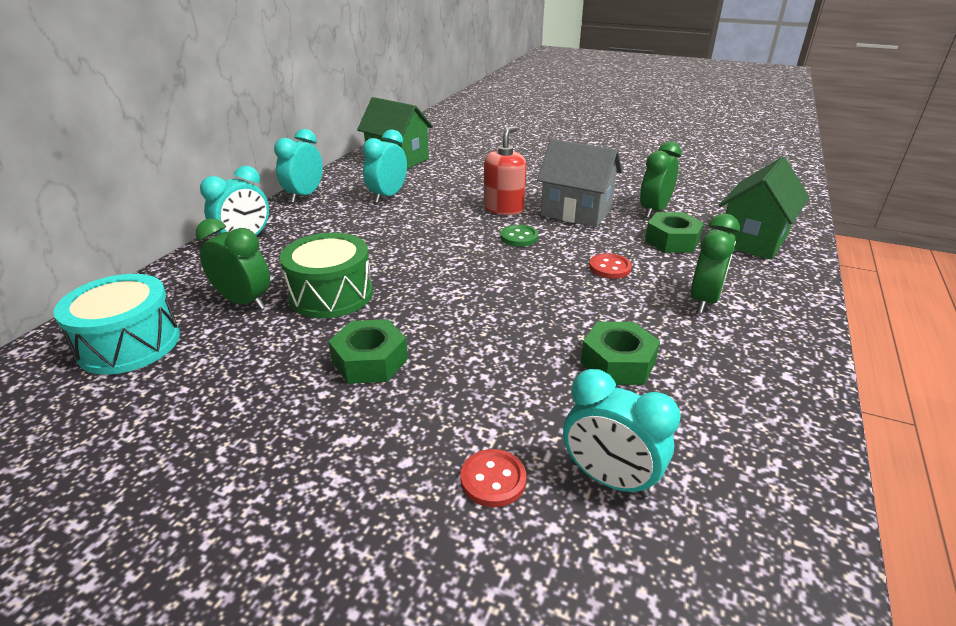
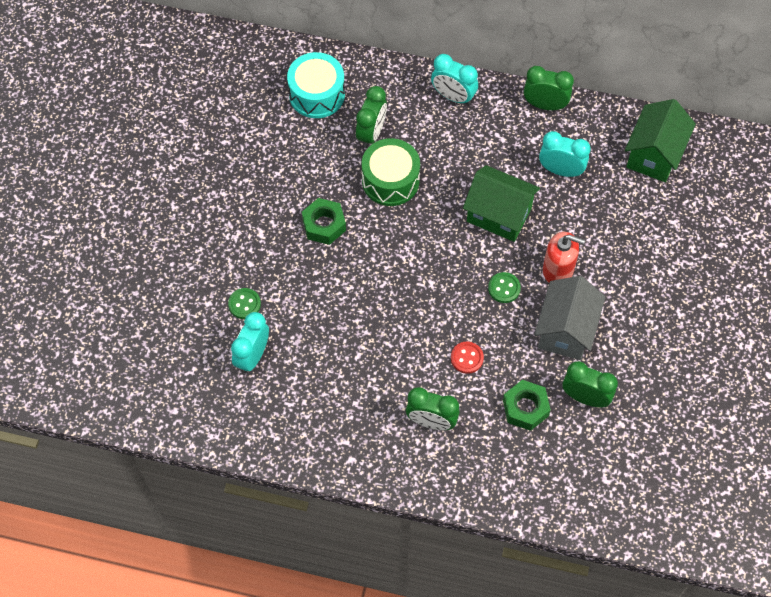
camera: 80 degrees right, 30 degrees up
turquoise clock [274,129,323,203] -> green clock [524,66,574,110]
red button [461,449,526,507] -> green button [228,288,261,319]
green nut [580,322,660,385] -> none
green house [719,157,810,260] -> green house moved to [463,165,540,242]

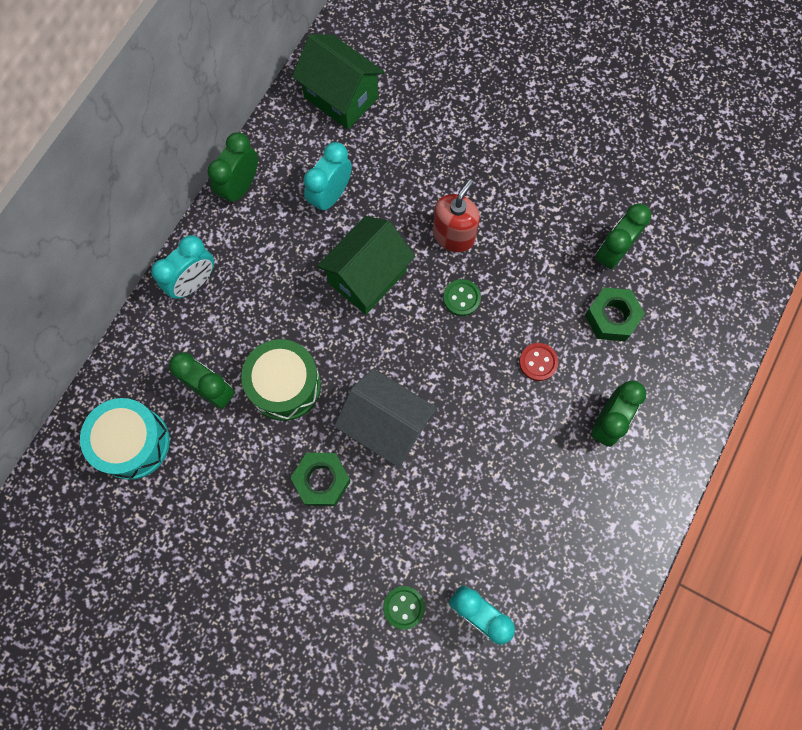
camera: 75 degrees left, 10 degrees up
grey house [534,276,605,360] -> grey house moved to [334,368,437,468]

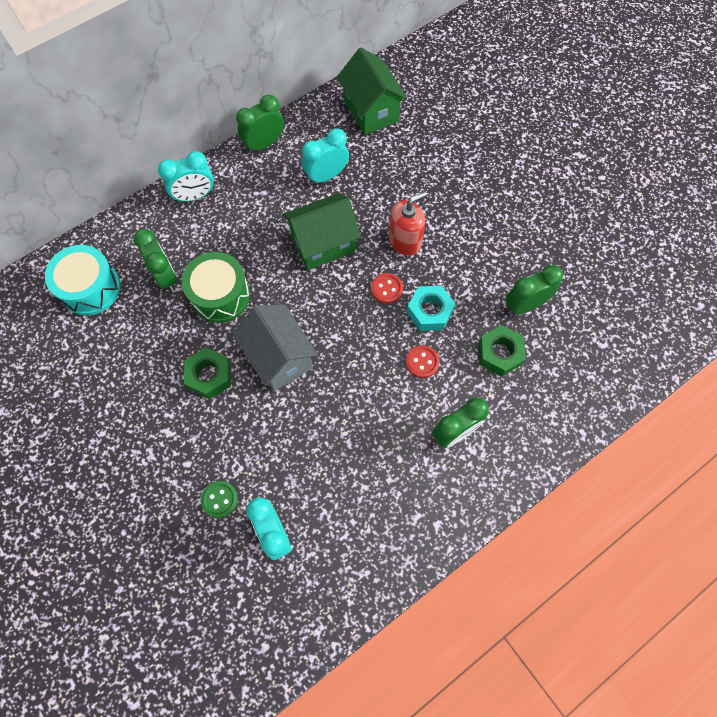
camera: 25 degrees right, 5 degrees down
green button [443,279,481,316] -> red button [371,273,403,304]
none -> turquoise nut [407,286,455,331]

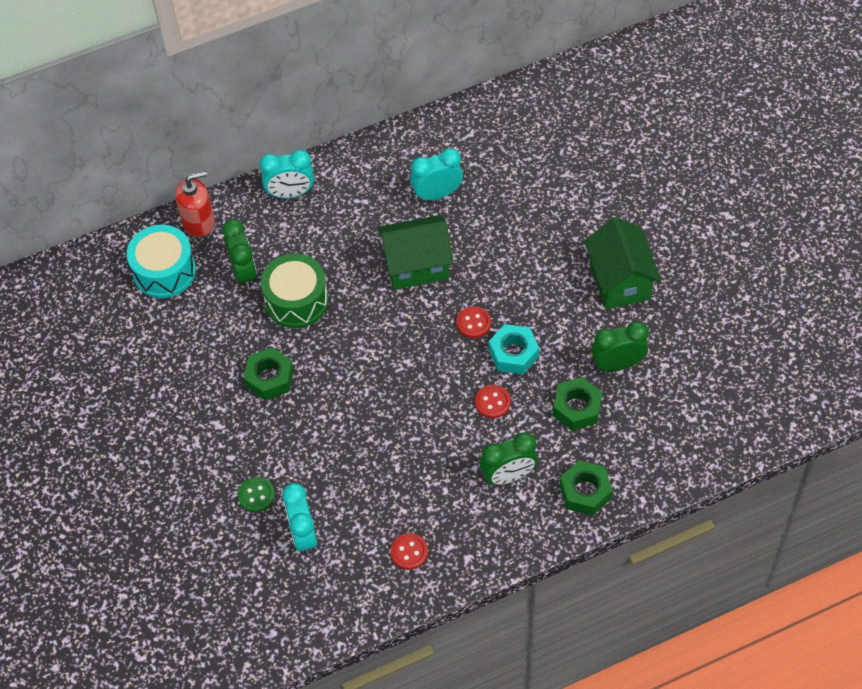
camera: 15 degrees right, 10 degrees down
grey house [233,304,318,391] -> none
green clock [236,95,284,153] -> none
green house [337,47,408,135] -> green house moved to [584,217,661,309]
red soap dispenser [389,191,427,256] -> red soap dispenser moved to [175,171,215,237]
none -> red button [390,533,428,570]
none -> green nut [560,461,613,516]

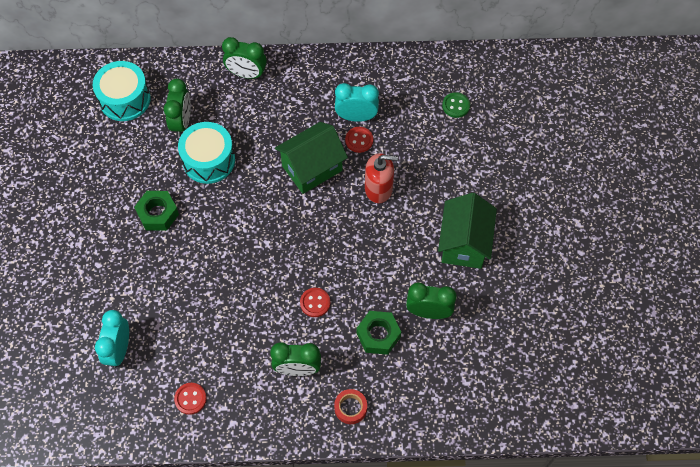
camera: 20 degrees right, 5 degrees up
red soap dispenser [175,171,215,237] -> red soap dispenser moved to [365,153,398,203]
green button [238,477,275,512] -> green button moved to [442,92,470,118]
turquoise clock [259,150,314,198] -> green clock [222,37,267,79]
green drum [261,253,329,328] -> turquoise drum [178,122,235,184]
green house [378,215,453,290] -> green house turned 45 degrees counterclockwise [275,122,348,194]
red button [456,306,491,338] -> red button moved to [345,127,373,153]
turquoise nut [489,324,539,374] -> none
green nut [560,461,613,516] -> red tape [334,389,367,424]

